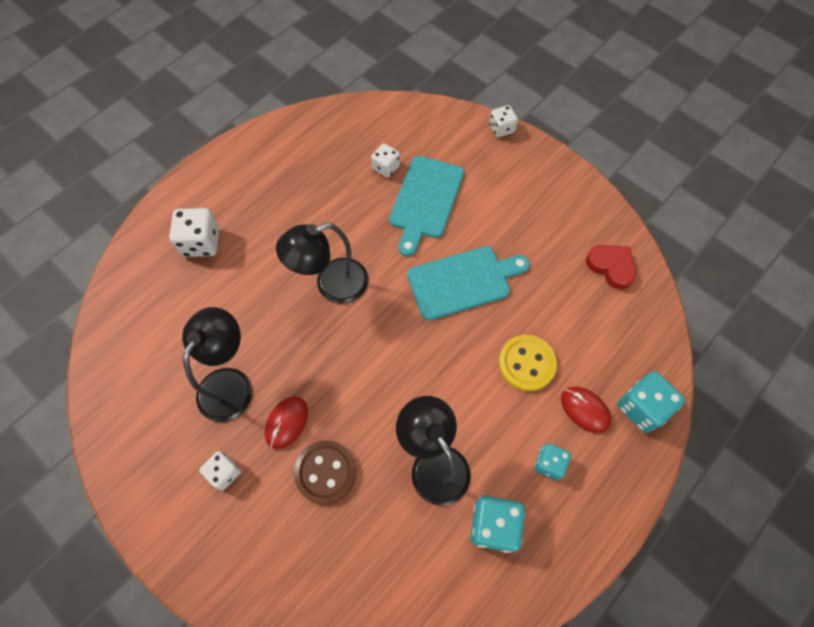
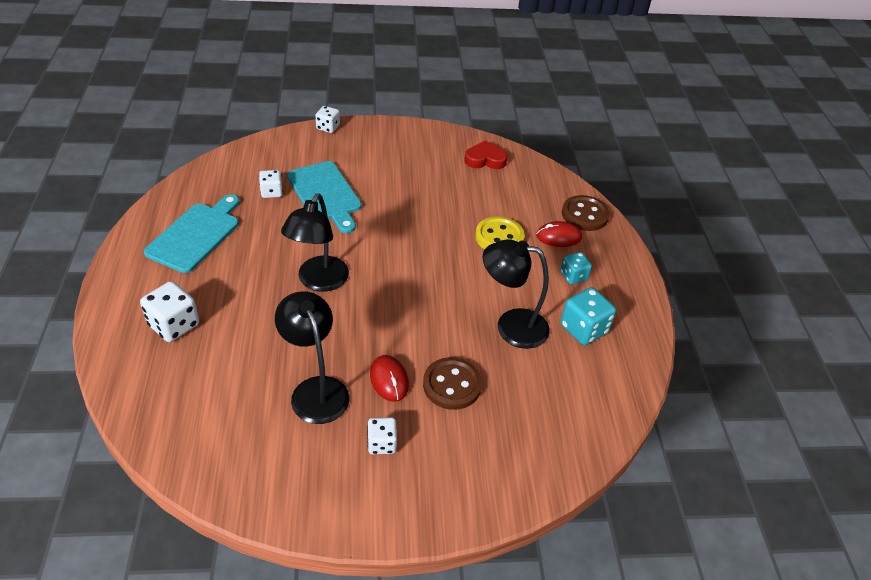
camera: 50 degrees left, 20 degrees down
turquoise cutting board [407,246,530,320] -> turquoise cutting board moved to [144,194,239,273]
turquoise dice [617,371,685,433] -> brown button [562,195,610,231]

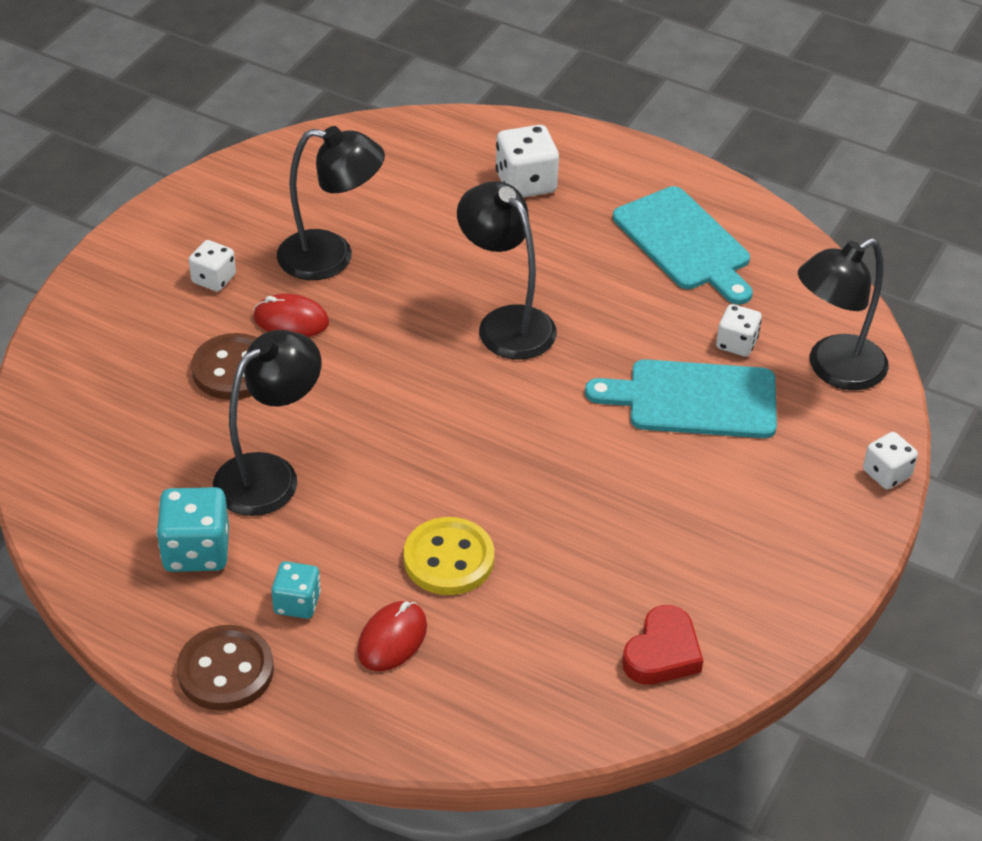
camera: 125 degrees right, 0 degrees up
brown button [562,195,610,231] -> brown button moved to [177,625,274,711]
none -> black lamp [798,238,889,390]

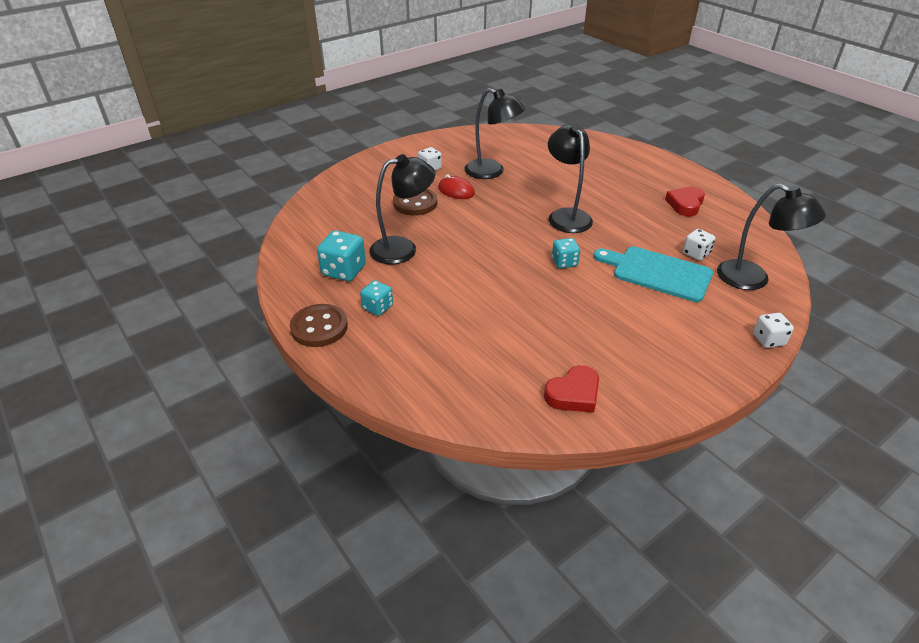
camera: 25 degrees right, 5 degrees down
red mouse [357,601,427,671] -> none
yellow button [404,517,494,595] -> none
white dice [495,125,559,197] -> none
turquoise cutting board [613,186,753,305] -> red heart [665,187,705,216]
black lamp [798,238,889,390] -> black lamp turned 135 degrees counterclockwise [717,184,826,290]
none -> turquoise dice [552,238,580,268]

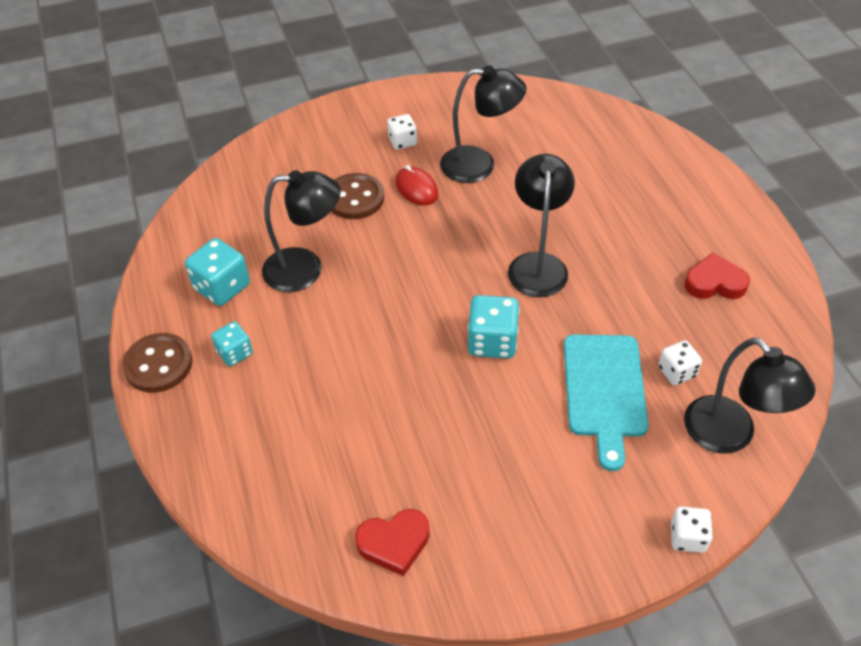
camera: 20 degrees right, 10 degrees up
black lamp [464,88,525,179] -> black lamp turned 45 degrees counterclockwise [440,65,526,183]
turquoise dice [552,238,580,268] -> turquoise dice [468,295,520,359], size x1.59
turquoise cutting board [594,247,713,302] -> turquoise cutting board turned 135 degrees counterclockwise [564,334,649,471]
red heart [665,187,705,216] -> red heart turned 45 degrees clockwise [684,253,750,299]

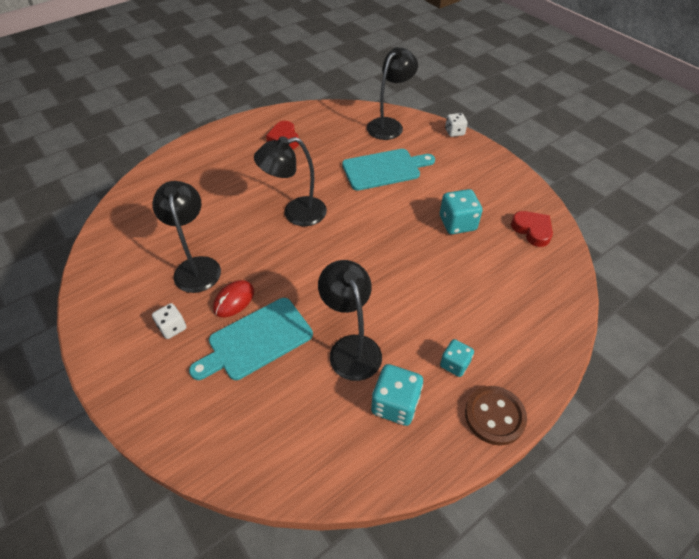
camera: 110 degrees left, 0 degrees up
brown button [331,173,384,219] -> turquoise cutting board [189,298,313,380]
turquoise dice [468,295,520,359] -> turquoise dice moved to [440,189,483,234]
white dice [658,340,702,386] -> none

